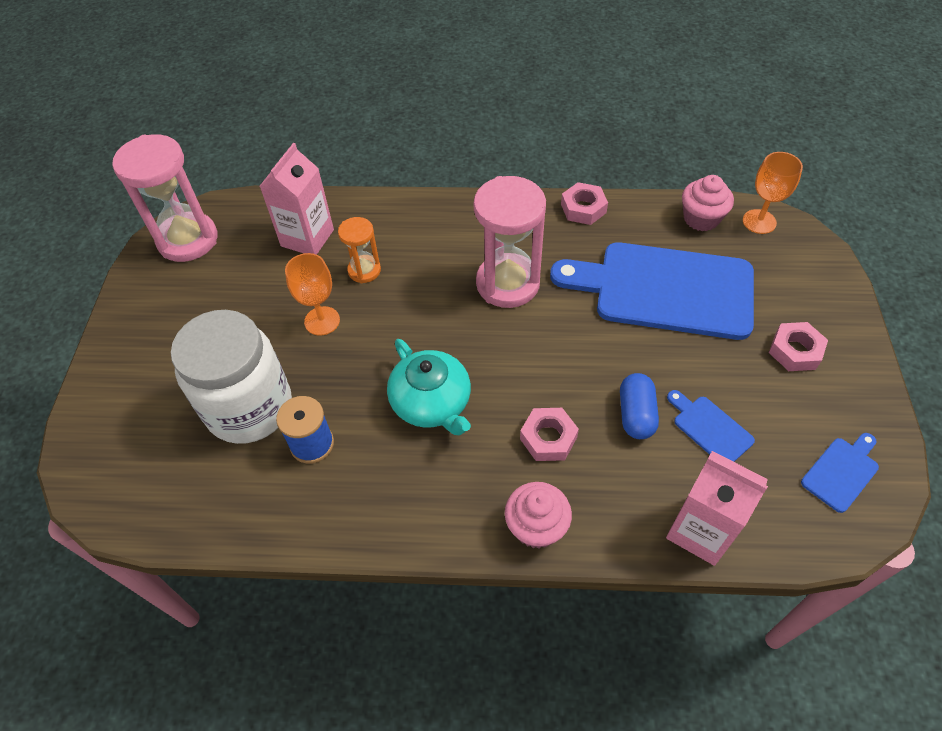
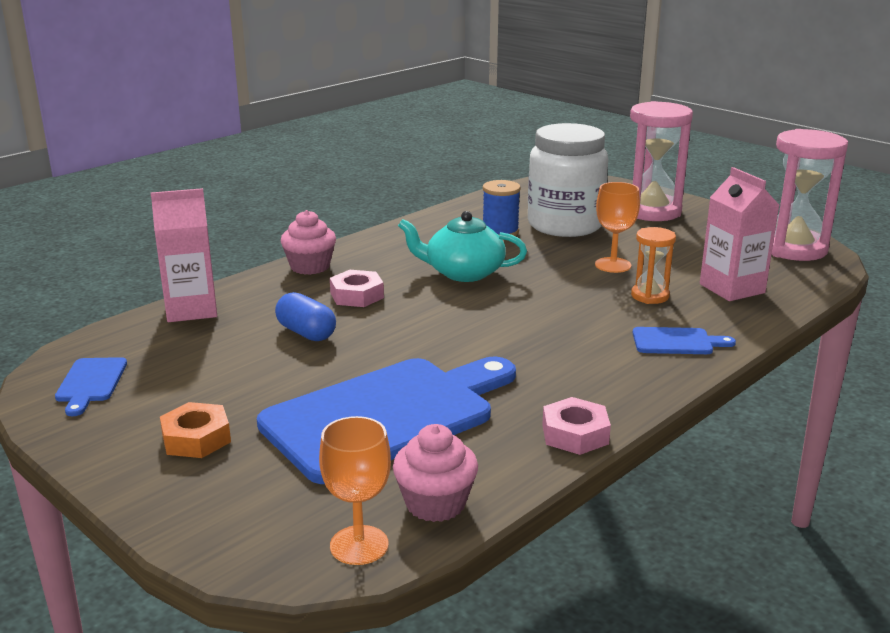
camera: 130 degrees right, 30 degrees down
pink hourglass [474,176,546,308] -> pink hourglass moved to [630,101,693,221]
blue cutting board [667,390,755,462] -> blue cutting board moved to [633,327,736,354]
pink nut [769,322,828,371] -> orange nut [160,402,231,458]

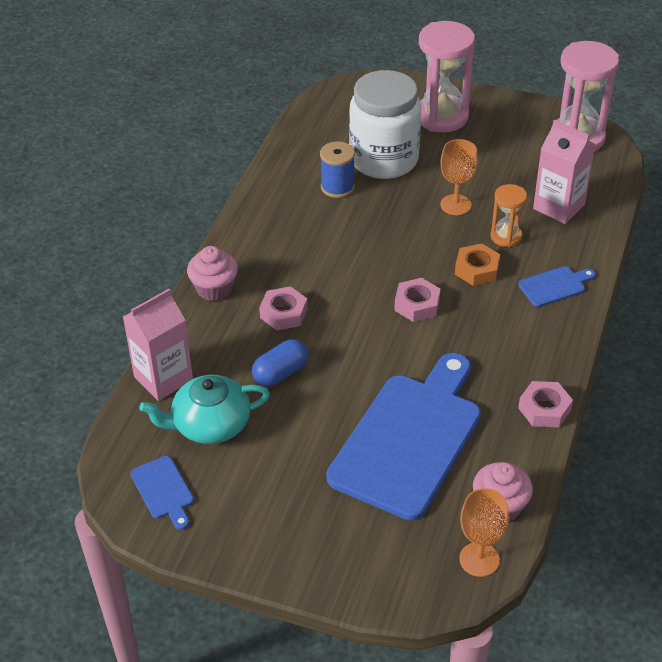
camera: 25 degrees left, 20 degrees up
orange nut [160,402,231,458] -> orange nut moved to [455,243,500,286]
blue capsule [275,292,336,341] -> blue capsule turned 60 degrees counterclockwise [252,339,308,386]
turquoise teapot [398,211,527,282] -> turquoise teapot moved to [139,375,270,444]
none -> pink nut [394,278,440,322]

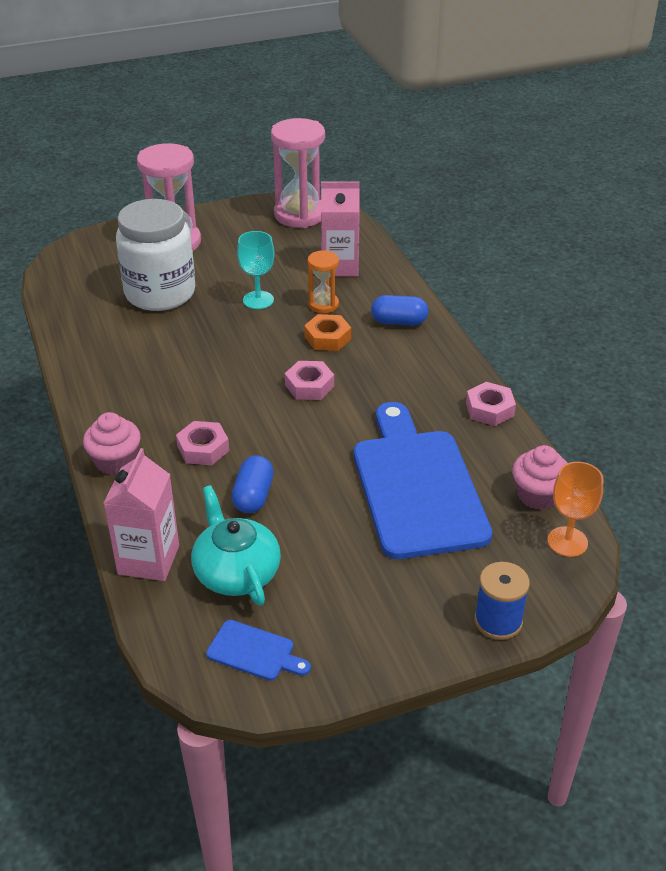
camera: 40 degrees left, 5 degrees down
turquoise teapot [139,375,270,444] -> turquoise teapot turned 120 degrees clockwise [191,485,281,606]
blue spool [320,141,355,198] -> blue spool moved to [475,562,530,640]
orange goblet [440,139,478,215] -> turquoise goblet [237,231,275,309]
blue cutting board [518,266,595,307] -> blue capsule [371,295,428,325]

